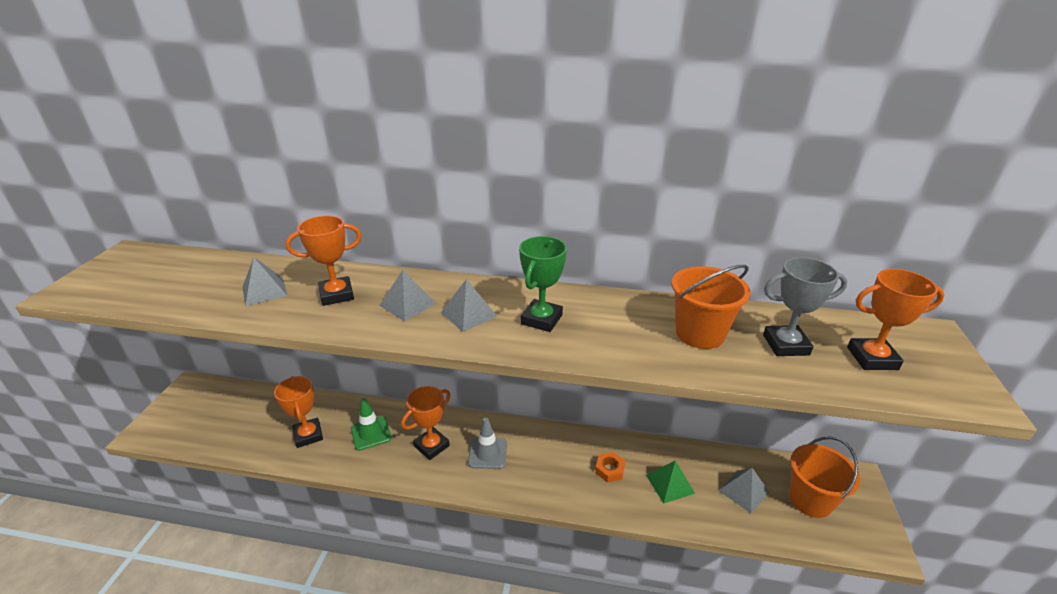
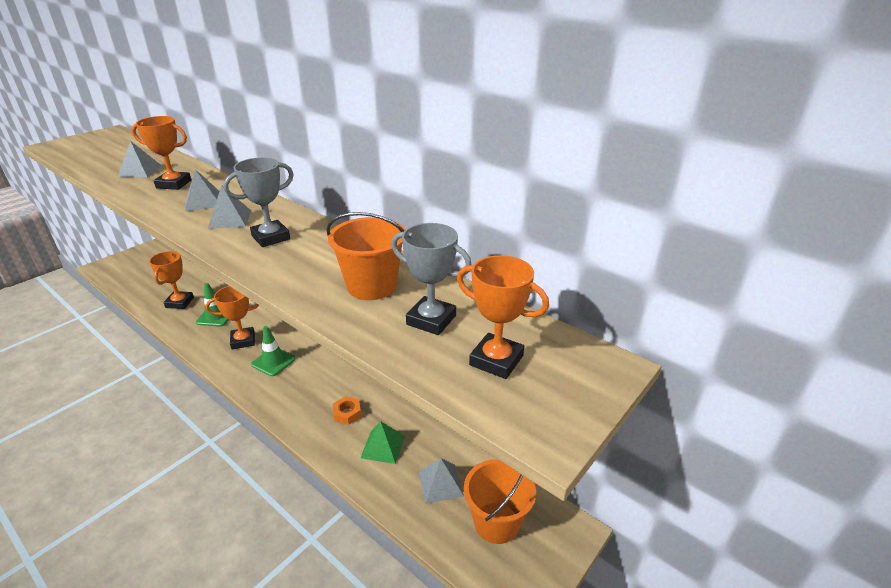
camera: 30 degrees right, 0 degrees up
grey traffic cone [468,418,507,469] -> green traffic cone [251,326,296,376]
green trophy [519,236,567,332] -> grey trophy [223,157,294,247]

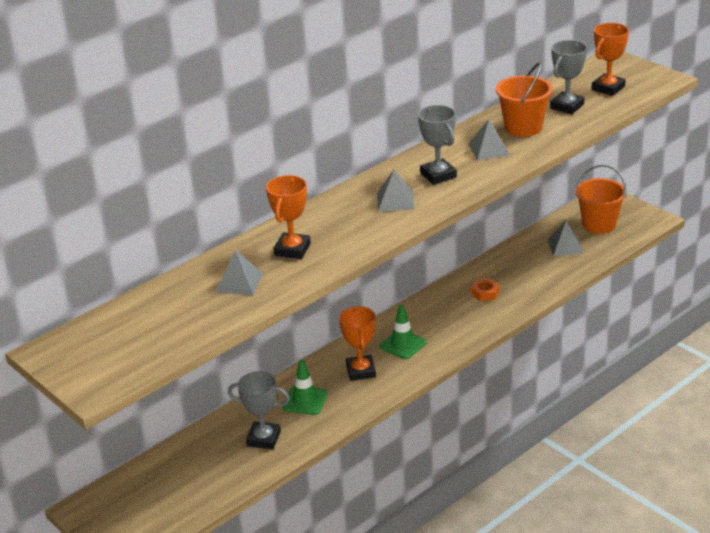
camera: 80 degrees left, 0 degrees up
orange trophy [149,251,194,309] -> grey trophy [228,371,290,449]
grey pyramid [185,169,220,211] -> grey pyramid moved to [468,119,510,160]
green pyramid [361,421,405,464] -> none

